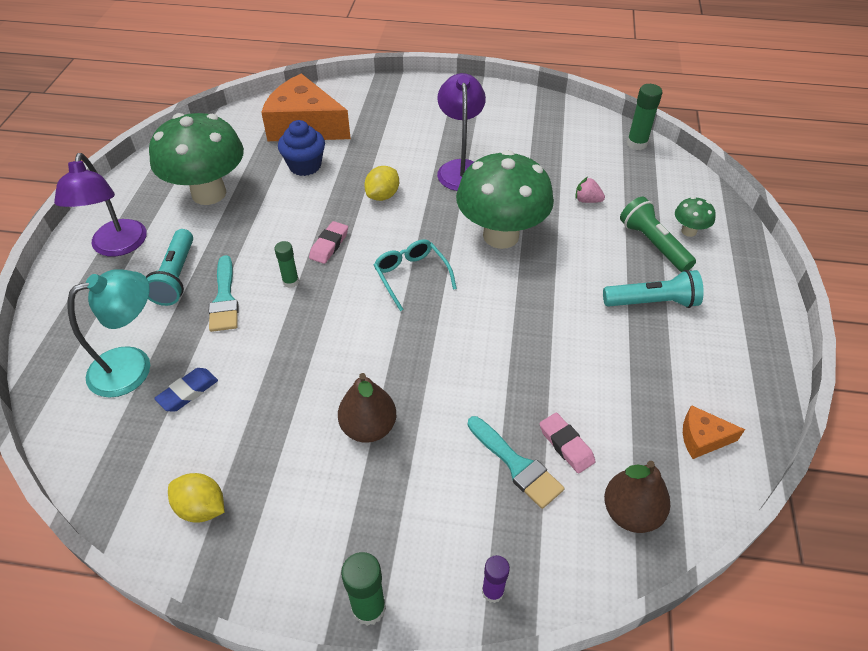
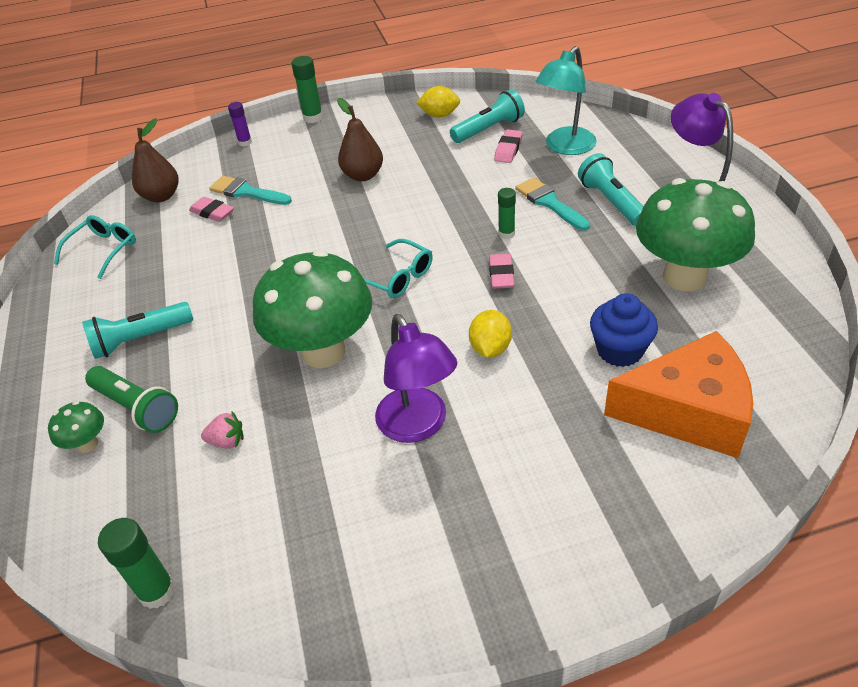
camera: 160 degrees right, 5 degrees down
blue eraser [154,368,218,412] -> pink eraser [494,129,523,163]
orange cheese [683,405,745,459] -> turquoise glasses [54,215,136,279]
none -> turquoise flashlight [450,89,525,143]

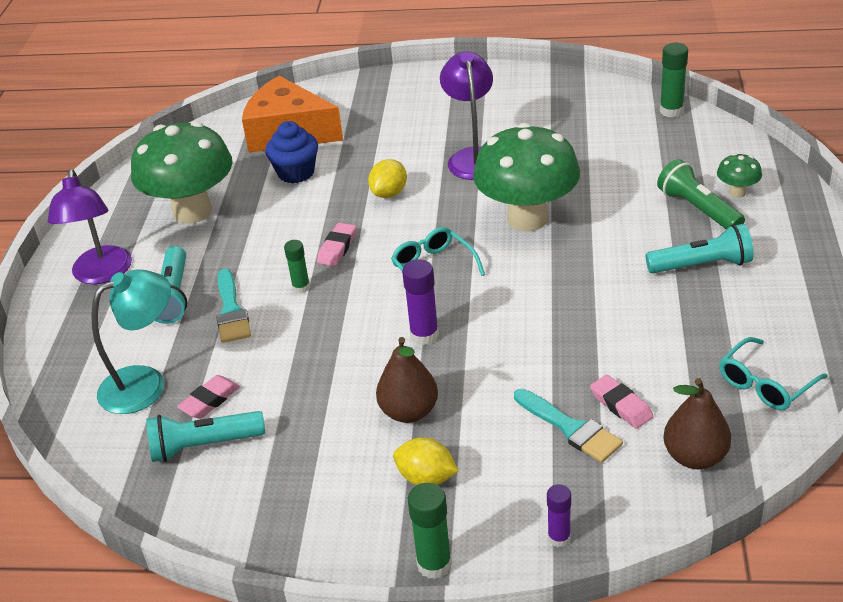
camera: 160 degrees left, 5 degrees down
pink strawberry [201,412,244,449] -> none
yellow lemon [417,86,460,118] -> yellow lemon moved to [393,437,458,485]
none -> purple glue stick [402,259,439,345]

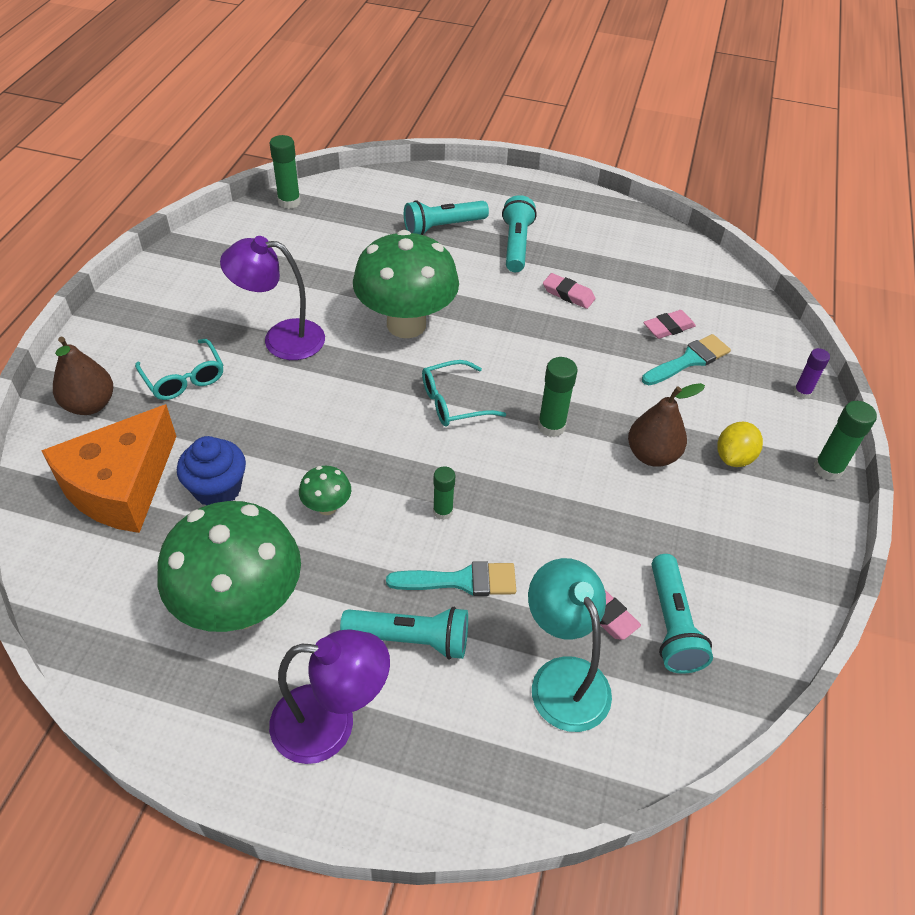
camera: 85 degrees left, 10 degrees up
pink eraser [317,223,356,266] -> pink eraser moved to [543,273,596,309]
yellow lemon [368,159,407,198] -> none
purple glue stick [402,259,439,345] -> green glue stick [538,357,578,437]
green flashlight [657,159,745,229] -> turquoise flashlight [404,200,489,235]
brown pear [663,378,731,469] -> brown pear moved to [53,337,113,415]
green mushroom [717,153,762,198] -> green mushroom moved to [299,466,351,515]
turquoise glasses [719,337,828,410] -> turquoise glasses moved to [135,339,223,400]

